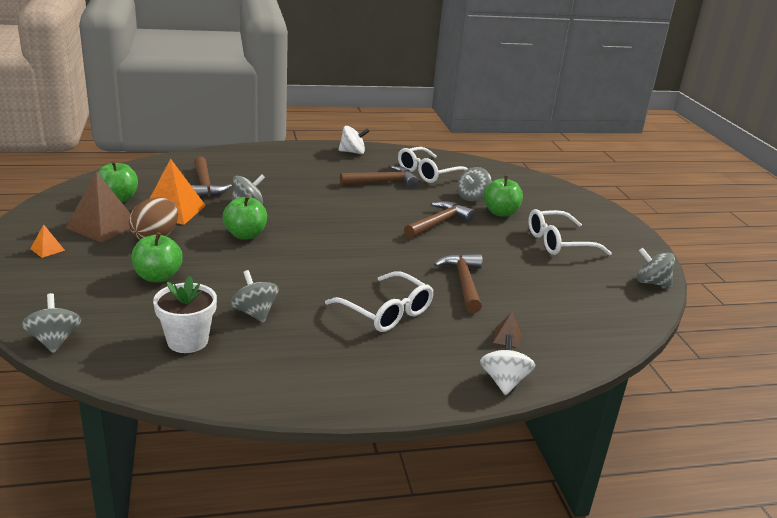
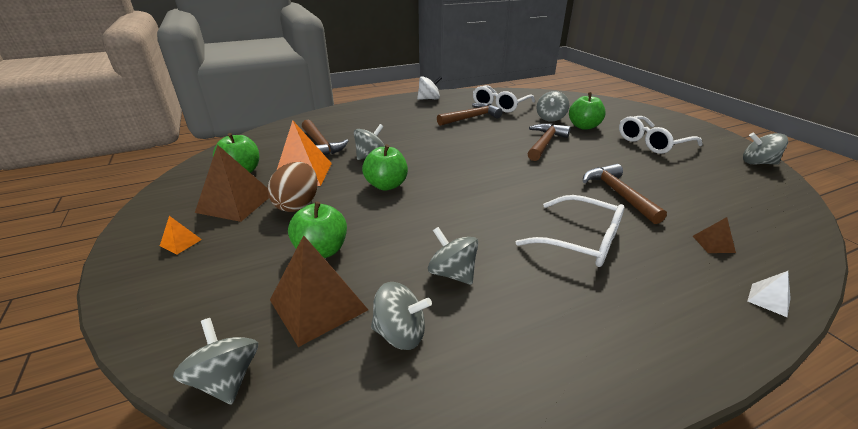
camera: 10 degrees left, 5 degrees up
white flower pot [153,276,217,353] -> grey spinning top [371,282,432,350]
white spinning top [480,334,535,395] -> white pyramid [747,271,791,317]
none -> brown pyramid [270,235,368,347]

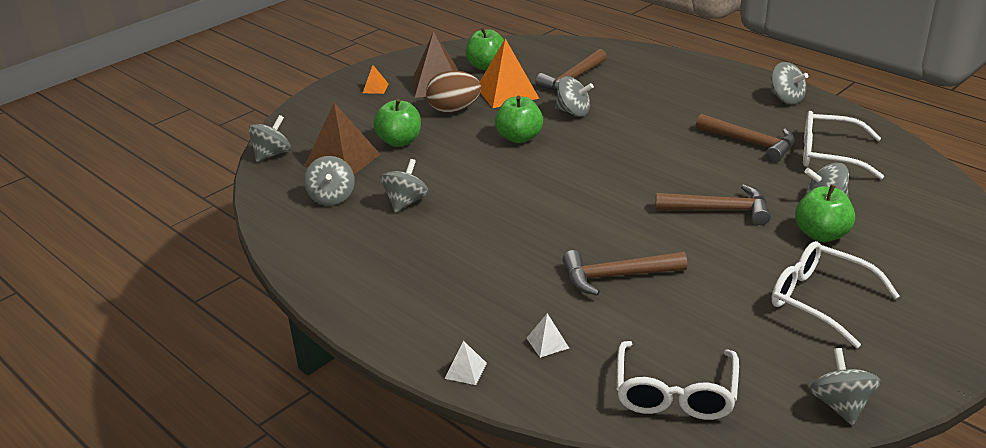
camera: 70 degrees right, 0 degrees up
white spinning top [417,76,442,100] -> grey spinning top [770,62,808,104]
white glasses [516,195,625,267] -> white glasses moved to [616,341,739,420]
brown hammer [583,164,667,224] -> brown hammer turned 150 degrees counterclockwise [562,250,687,296]
brown pyramid [693,217,736,253] -> white pyramid [527,313,569,358]

